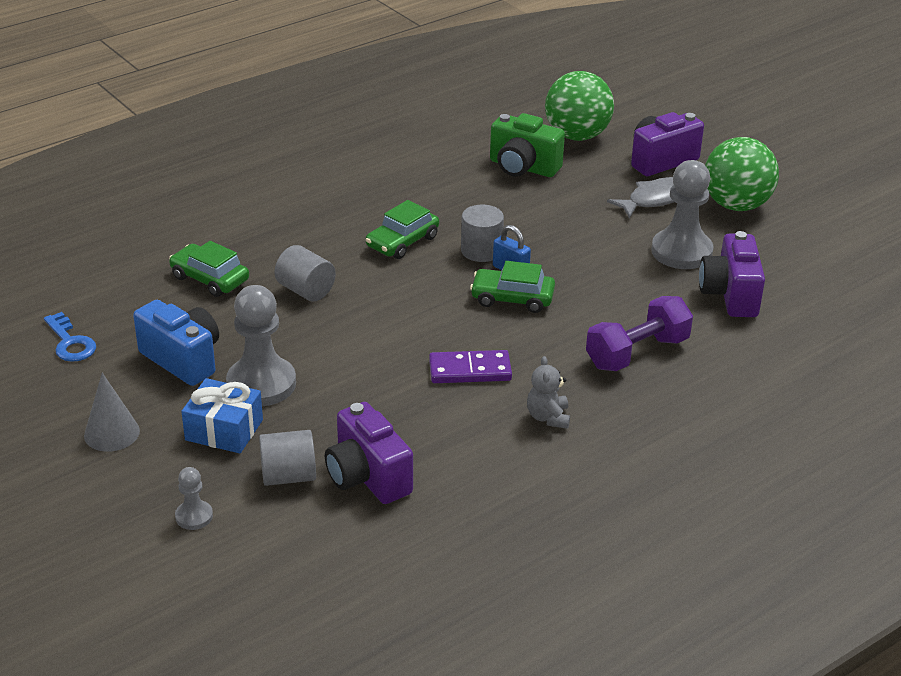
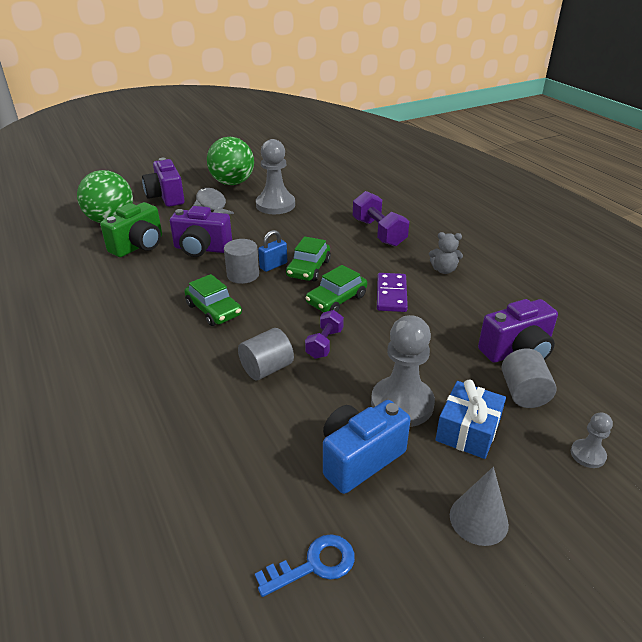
camera: 80 degrees left, 0 degrees up
green car [169,241,249,297] -> green car moved to [306,265,367,312]
purple camera [699,231,765,317] -> purple camera moved to [170,206,232,257]
none -> purple dumbbell [305,310,344,359]

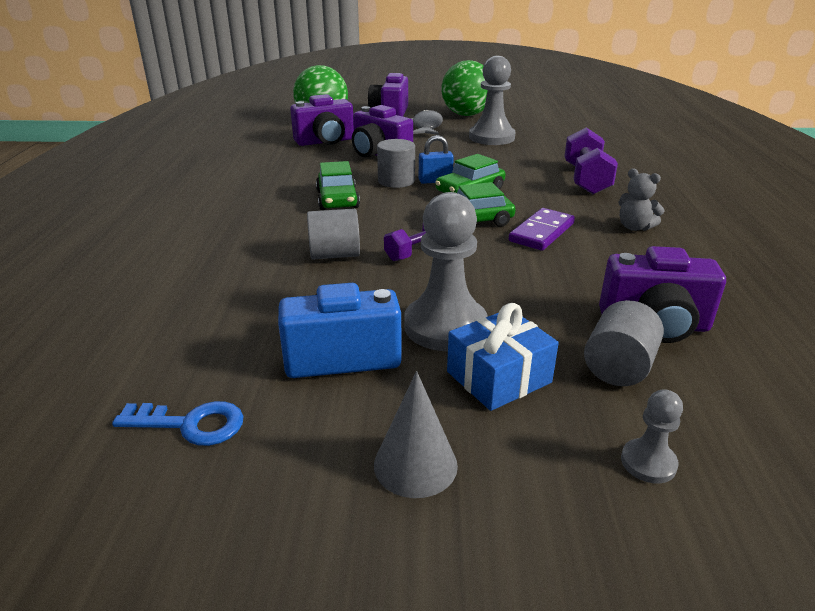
camera: 30 degrees right, 5 degrees down
green camera [100,202,162,257] -> purple camera [290,94,354,146]

